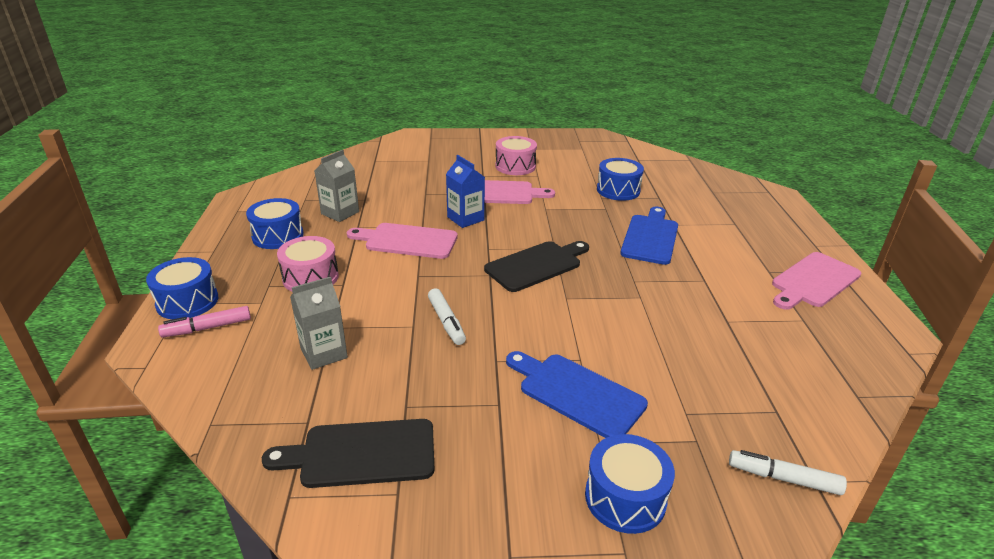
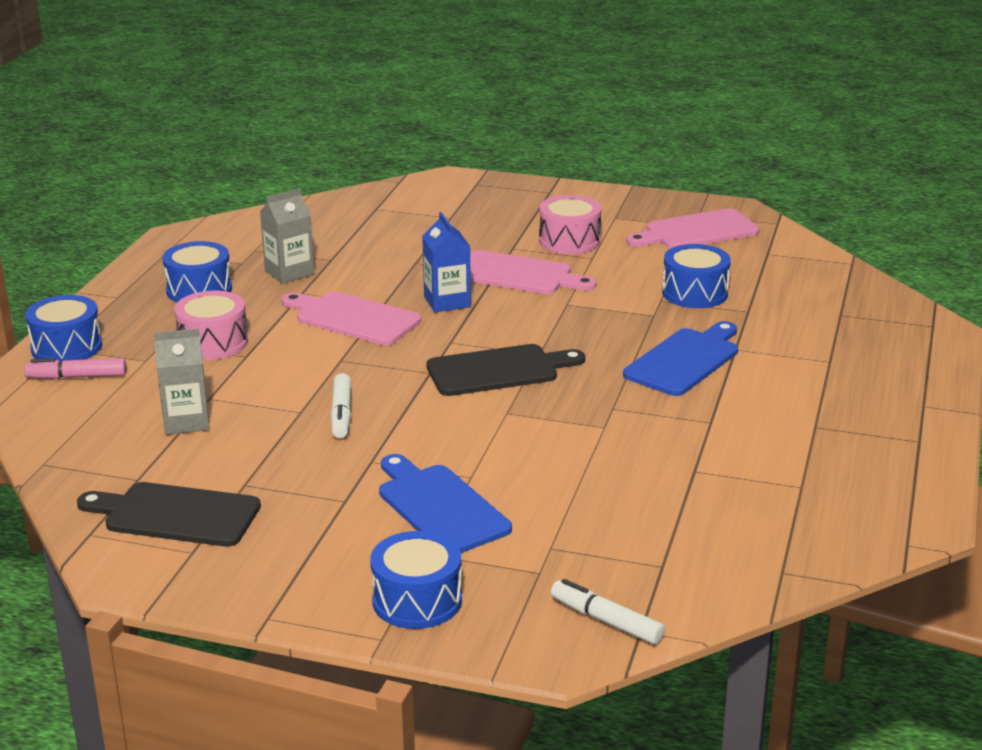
camera: 20 degrees right, 5 degrees down
pink cutting board [772,252,862,310] -> pink cutting board moved to [626,208,759,249]

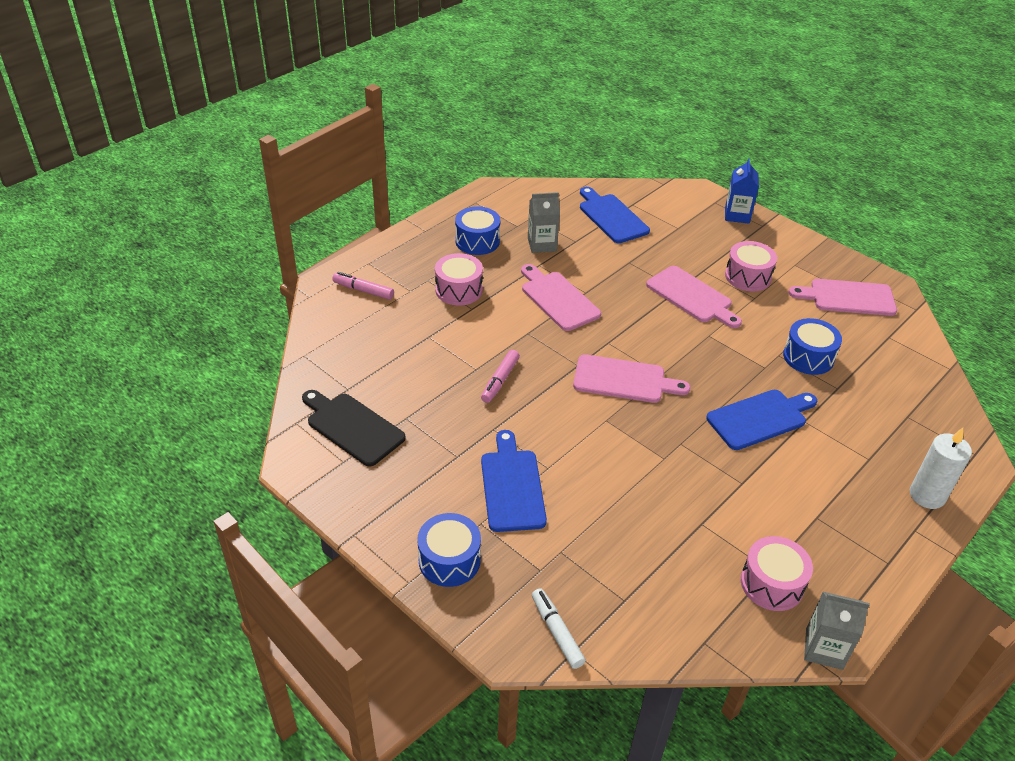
camera: 25 degrees right, 15 degrees up
blue drum [25,295,102,361] -> none
grey carton [154,328,210,435] -> grey carton moved to [804,592,870,670]
white marker [330,373,351,438] -> pink marker [481,350,520,403]
blue carton [422,212,471,312] -> blue carton moved to [725,159,759,224]
black cutting board [426,344,585,396] -> pink cutting board [573,354,690,403]
none -> blue cutting board [580,187,650,243]
none -> pink drum [741,536,813,611]
none -> white candle [910,428,972,509]

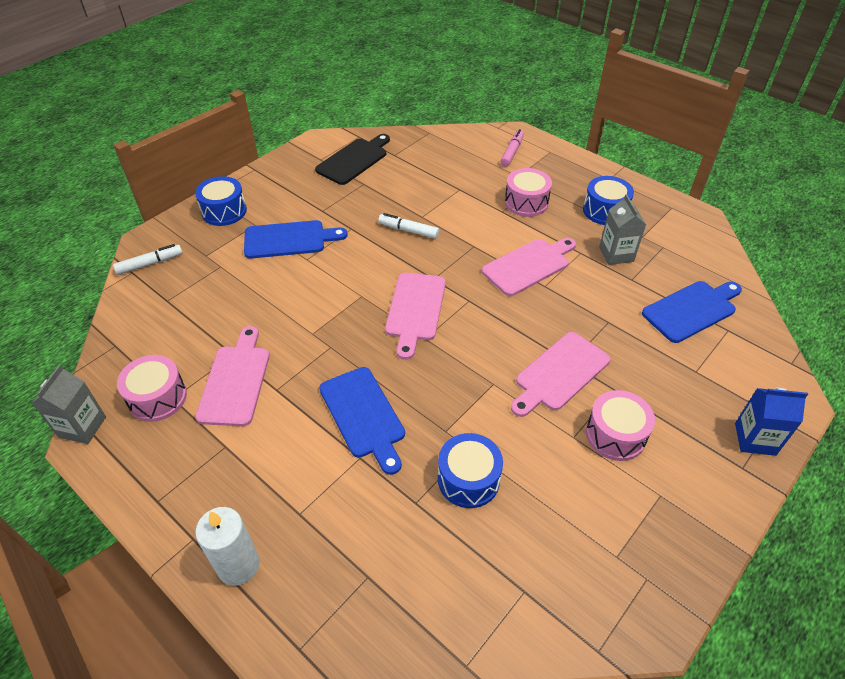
camera: 90 degrees right, 5 degrees up
pink marker [481,350,520,403] -> white marker [378,213,439,239]
pink cutting board [789,279,897,316] -> pink cutting board moved to [195,326,270,426]

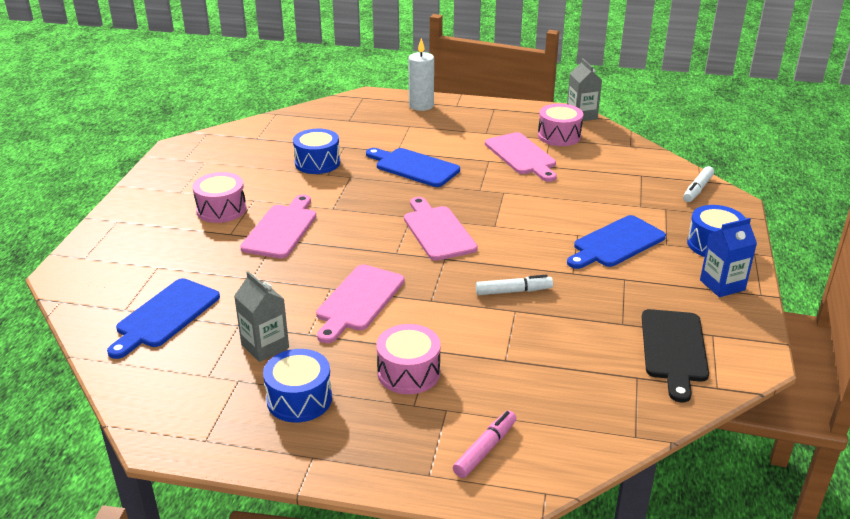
camera: 150 degrees right, 15 degrees down
pink marker [501,129,524,167] -> pink marker turned 135 degrees counterclockwise [453,411,516,478]
blue carton [735,387,808,456] -> blue carton moved to [700,218,757,297]

